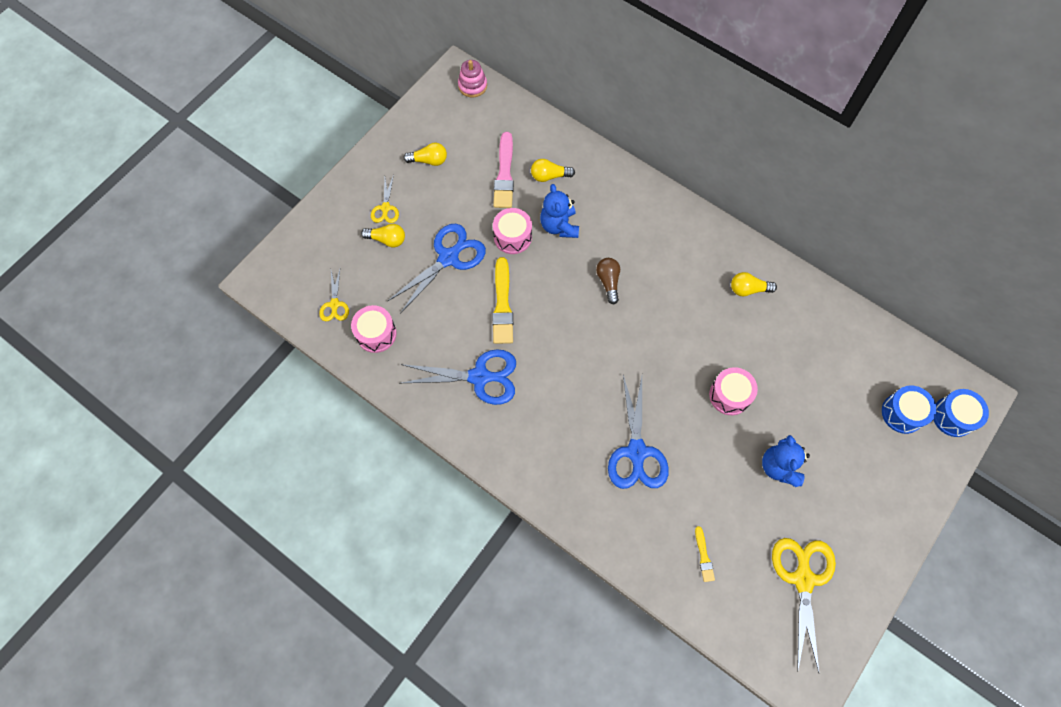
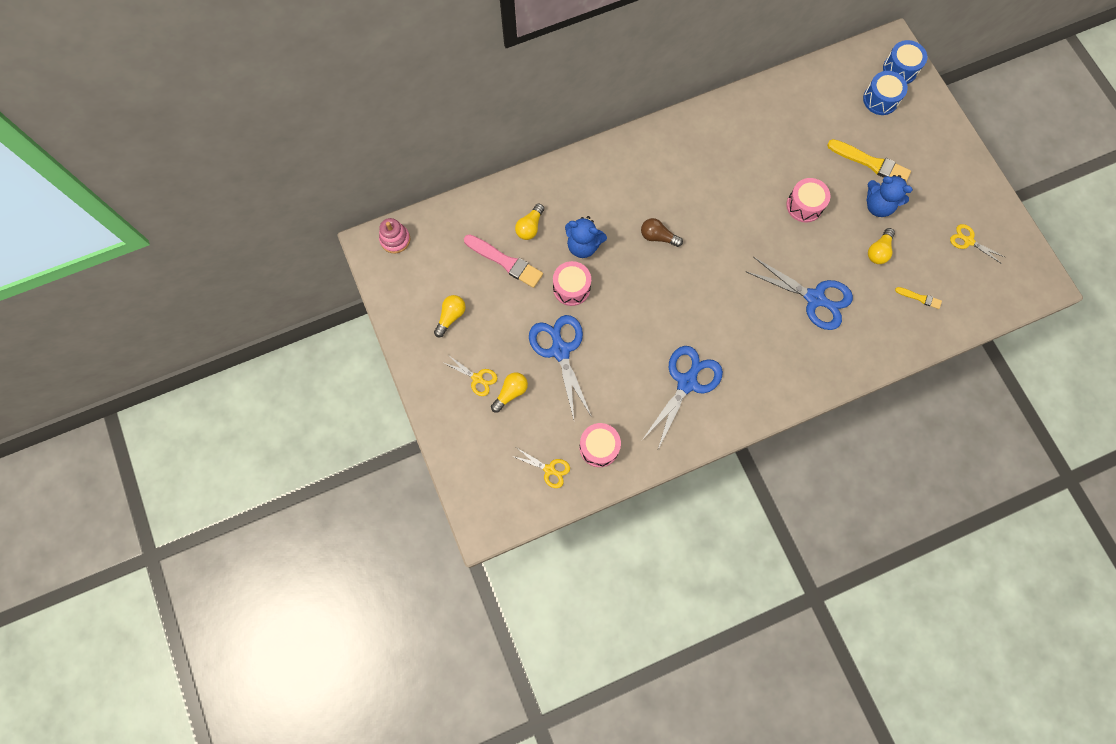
camera: 60 degrees left, 5 degrees up
yellow brush [492,257,513,344] -> yellow brush moved to [827,139,911,182]
yellow light bulb [731,272,777,297] -> yellow light bulb moved to [868,228,895,264]
yellow scissors [772,538,836,673] -> yellow scissors [950,224,1005,264], size x0.53

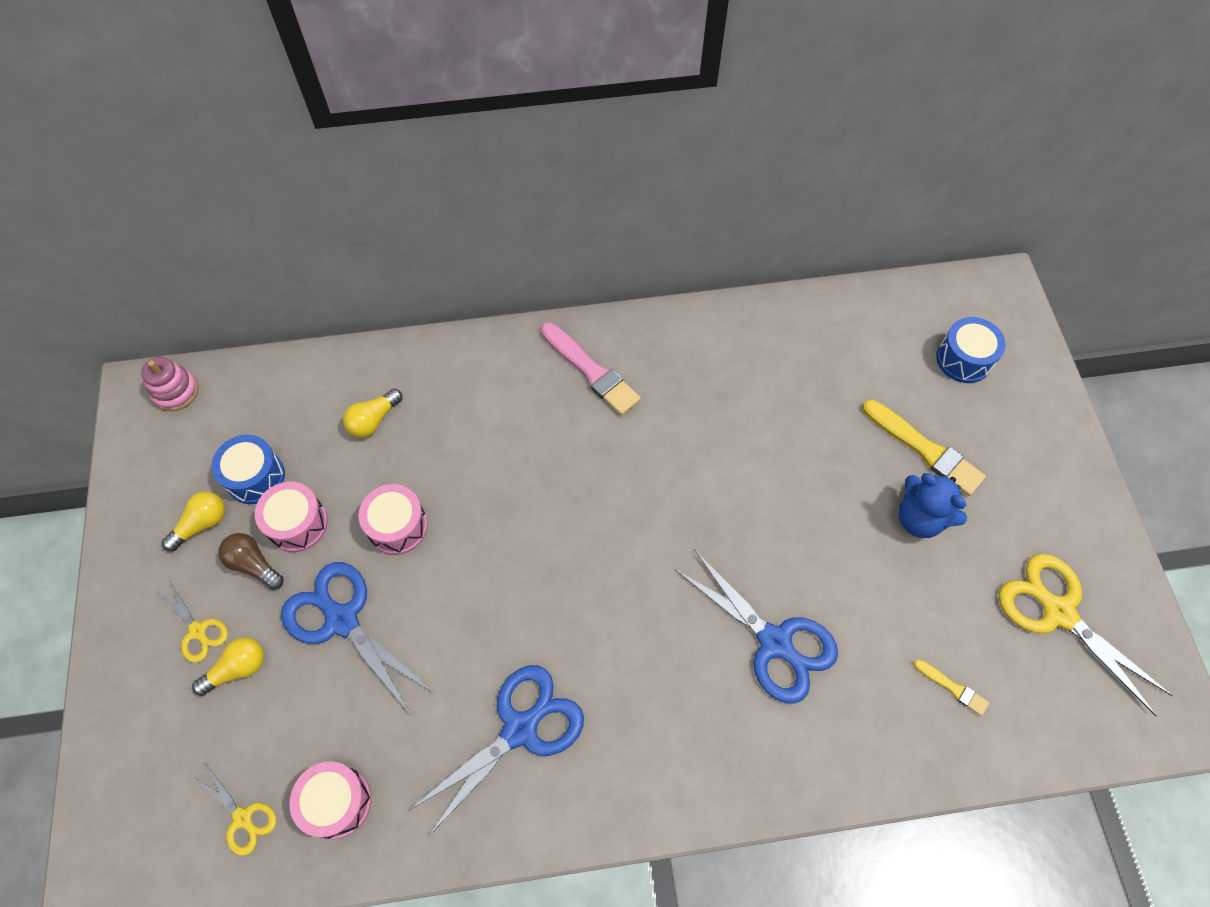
camera: 15 degrees right, 10 degrees down
pink brush [464,234,543,288] -> pink brush moved to [541,322,641,415]
blue scissors [529,315,591,420] -> blue scissors turned 45 degrees counterclockwise [281,562,434,716]
blue teddy bear [565,216,607,258] -> none
brown light bulb [641,218,683,247] -> brown light bulb moved to [218,533,284,590]
pink drum [786,178,830,223] -> pink drum moved to [255,482,328,552]
yellow light bulb [868,228,895,264] -> none
blue drum [883,40,927,84] -> blue drum moved to [211,435,285,504]
yellow scissors [950,224,1005,264] -> yellow scissors [999,554,1173,716], size x1.90

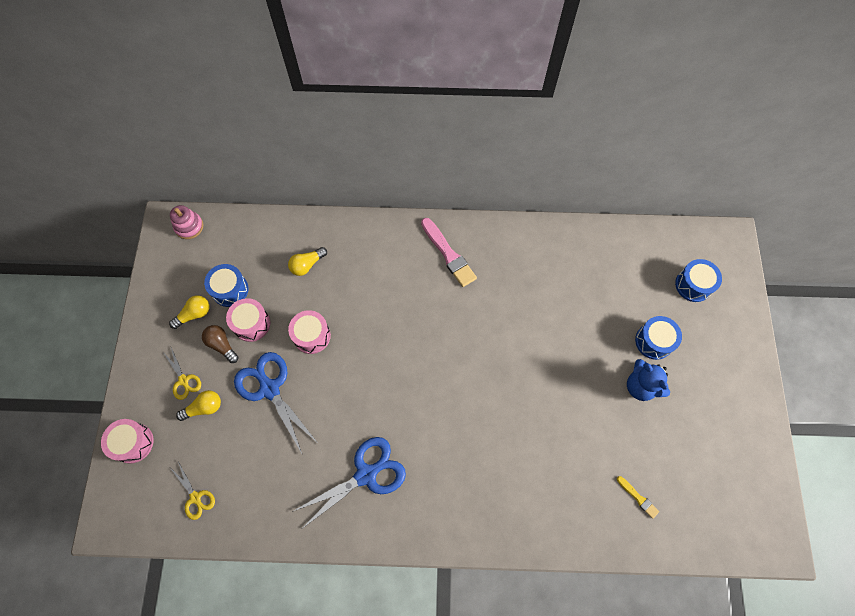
camera: 10 degrees right, 5 degrees up
pink drum [290,761,372,839] -> pink drum moved to [101,419,153,463]
blue scissors [674,549,838,704] -> none
yellow brush [862,399,986,496] -> blue drum [635,316,682,360]
yellow scissors [999,554,1173,716] -> none

